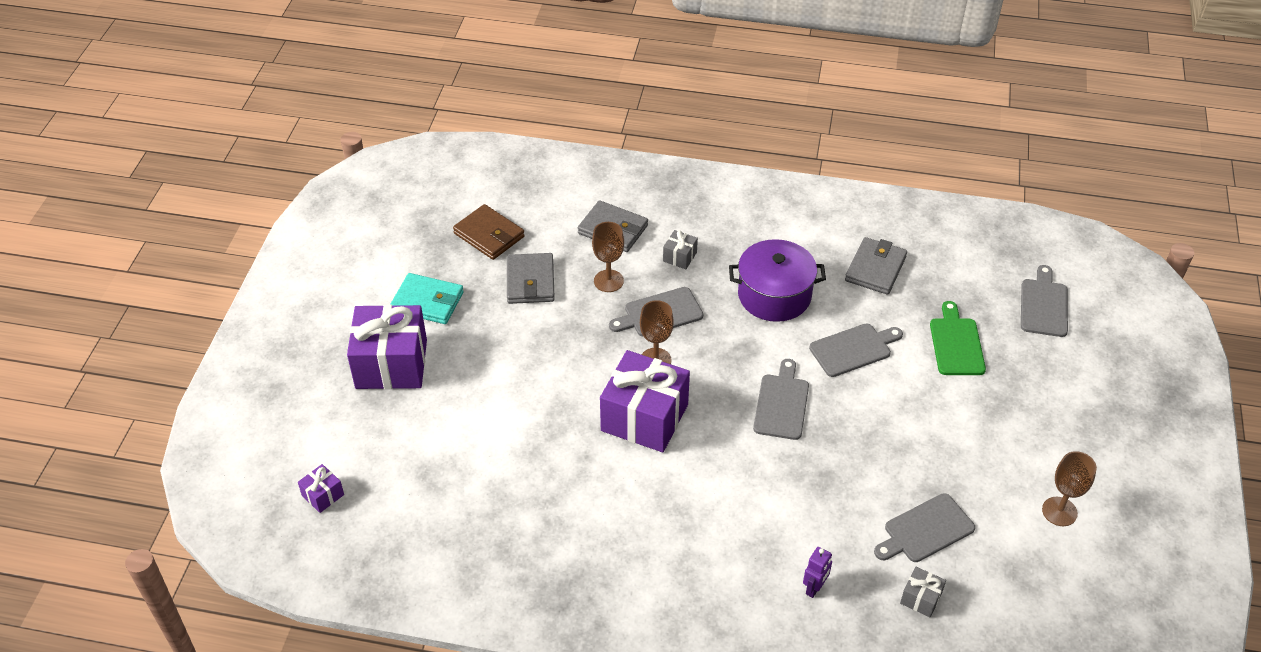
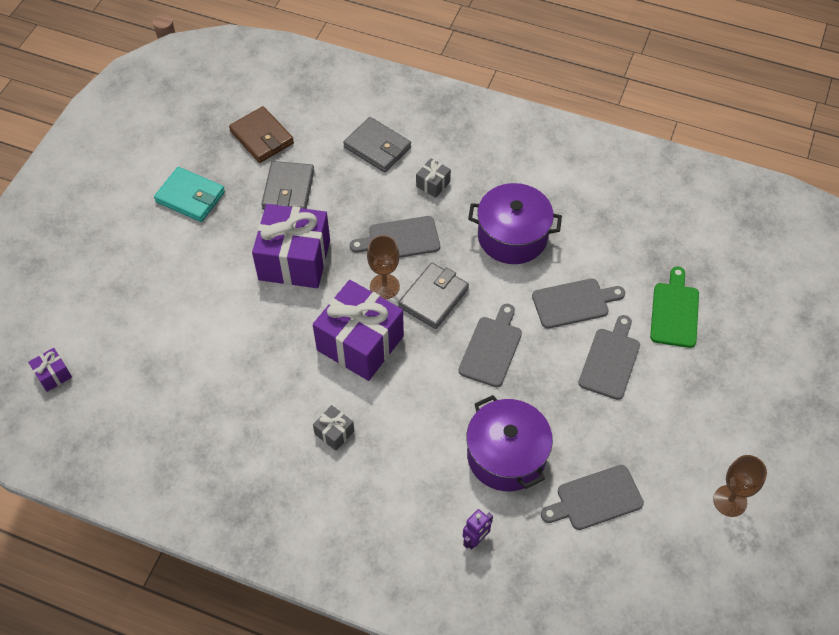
camera: 10 degrees right, 10 degrees up
purple gift [347,305,427,389] -> purple gift moved to [252,204,330,288]
brown goblet [592,222,624,292] -> none
grey wallet [845,237,907,295] -> grey wallet moved to [398,263,469,329]
grey gift [900,567,946,617] -> grey gift moved to [313,405,354,451]
grey cutting board [1021,265,1068,337] -> grey cutting board moved to [579,315,640,400]
none -> purple pot [466,395,553,491]

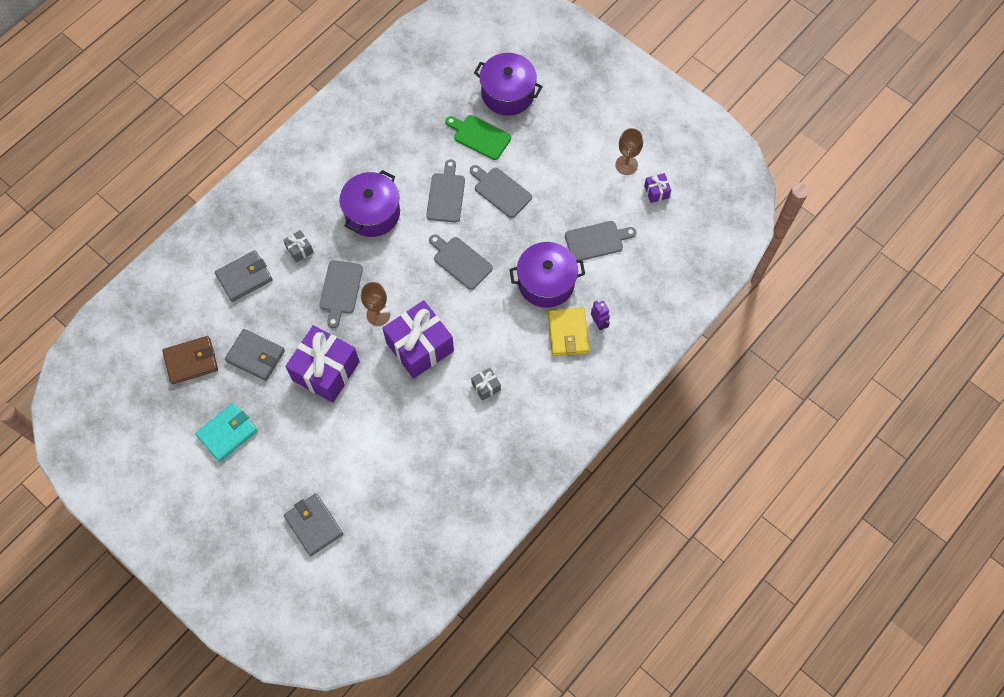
camera: 70 degrees left, 10 degrees up
purple gift [28,348,72,392] -> purple gift moved to [644,173,671,203]
grey wallet [398,263,469,329] -> grey wallet moved to [284,493,343,556]
grey cutting board [541,465,644,530] -> grey cutting board turned 105 degrees counterclockwise [565,221,637,260]
none -> purple pot [474,53,543,116]
none -> yellow wallet [548,307,590,356]

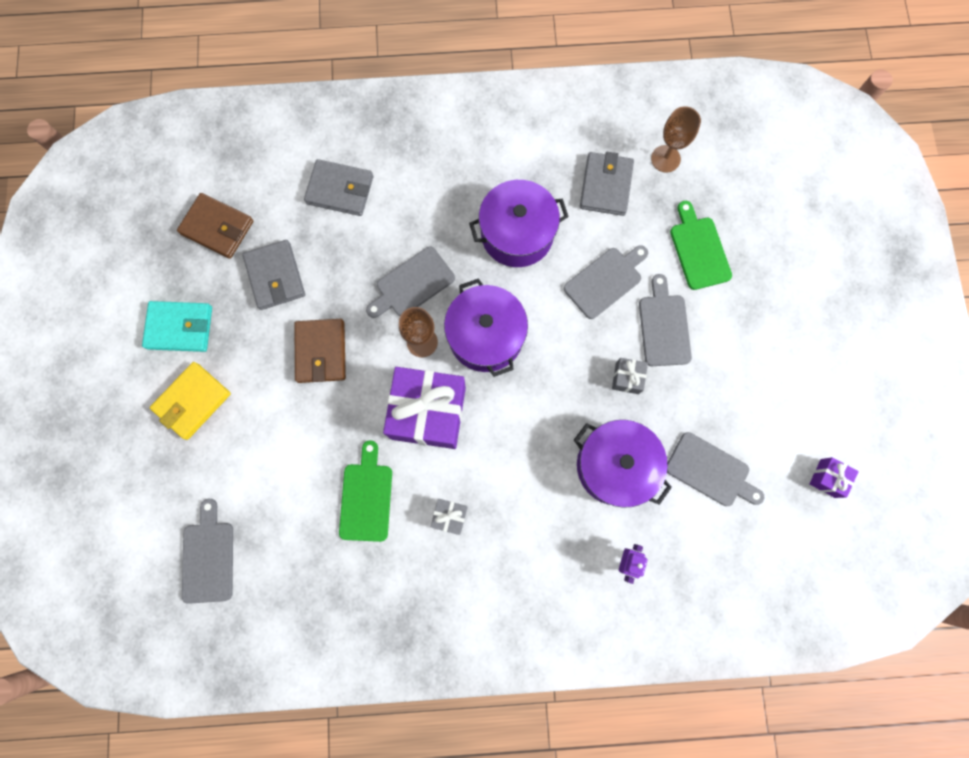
camera: 45 degrees right, 10 degrees up
grey gift [283,230,314,263] -> grey gift moved to [612,358,648,394]
grey wallet [284,493,343,556] -> grey wallet moved to [580,152,634,216]
purple gift [285,325,360,403] -> brown wallet [294,319,346,383]
grey cutting board [429,234,493,290] -> grey cutting board moved to [182,499,233,604]
purple pot [474,53,543,116] -> purple pot moved to [444,278,528,377]
yellow wallet [548,307,590,356] -> yellow wallet moved to [150,362,231,440]
brown goblet [615,128,643,175] -> brown goblet moved to [651,106,701,172]
none -> green cutting board [339,440,392,542]

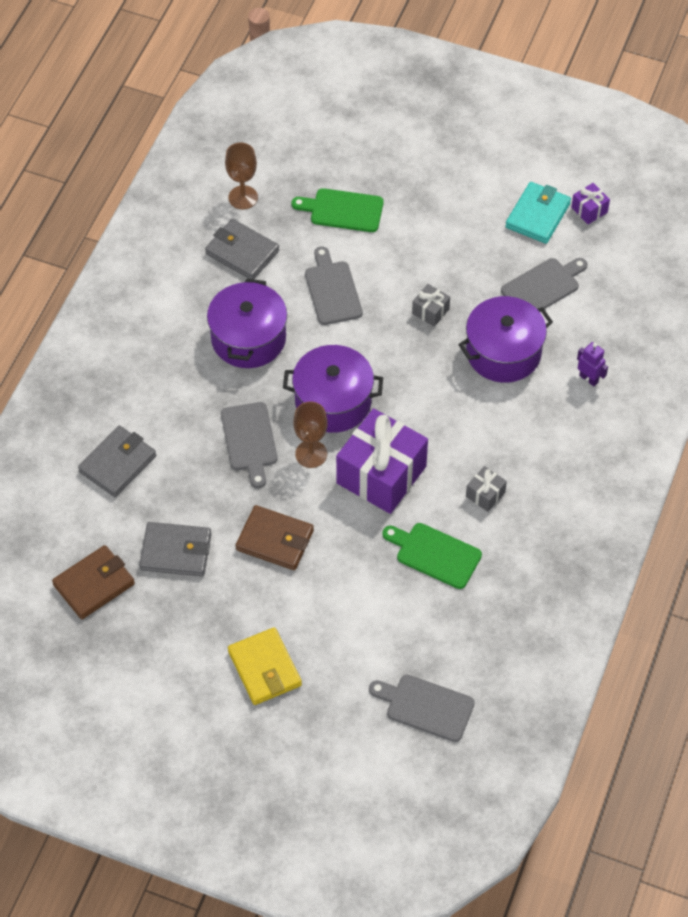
camera: 65 degrees left, 20 degrees down
turquoise wallet [142,301,212,352] -> turquoise wallet moved to [506,182,571,244]
grey cutting board [639,274,692,366] -> none

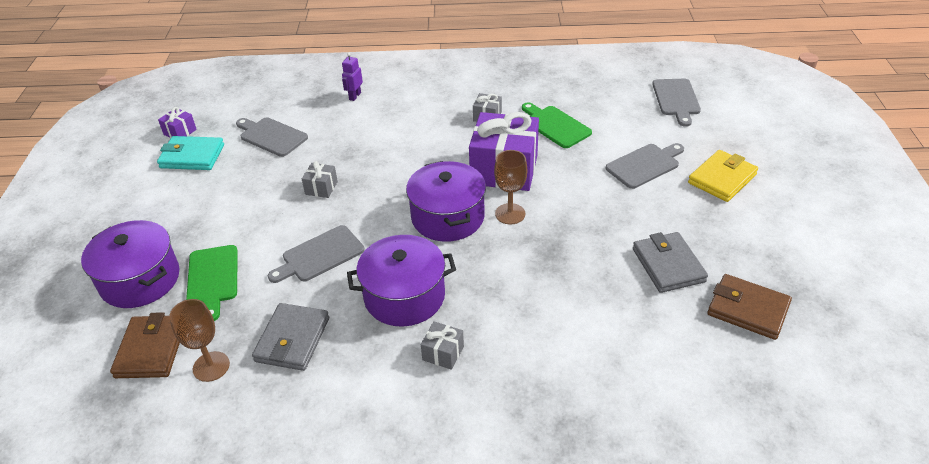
camera: 110 degrees left, 15 degrees down
grey wallet [78,426,156,497] -> none
grey cutting board [221,402,277,488] -> grey cutting board moved to [606,143,684,189]
brown wallet [236,505,314,570] -> brown wallet moved to [110,312,180,378]
green cutting board [382,523,482,589] -> green cutting board turned 135 degrees clockwise [522,102,592,148]
purple pot [458,296,553,383] -> purple pot moved to [81,220,179,308]
none -> grey gift [421,321,464,370]

